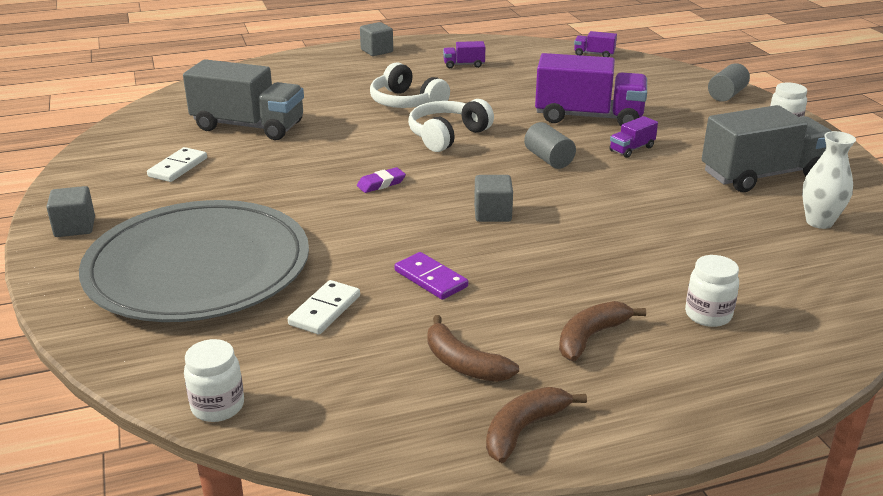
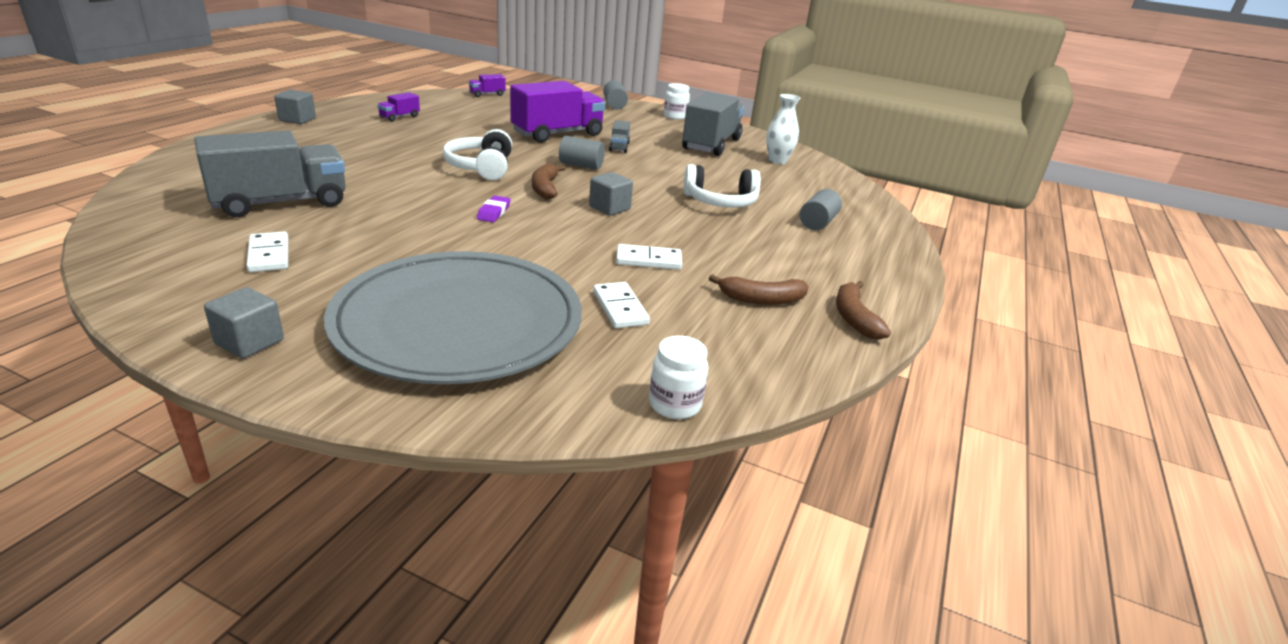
camera: 50 degrees left, 0 degrees up
white headphones [370,62,450,108] -> white headphones moved to [684,164,761,208]
purple domino [395,252,468,300] -> white domino [616,244,682,270]
brown banana [559,301,646,361] -> brown banana moved to [532,163,566,199]
purple truck [609,116,658,158] -> grey truck [609,120,630,153]
white jar [685,255,739,327] -> grey cylinder [800,189,842,230]

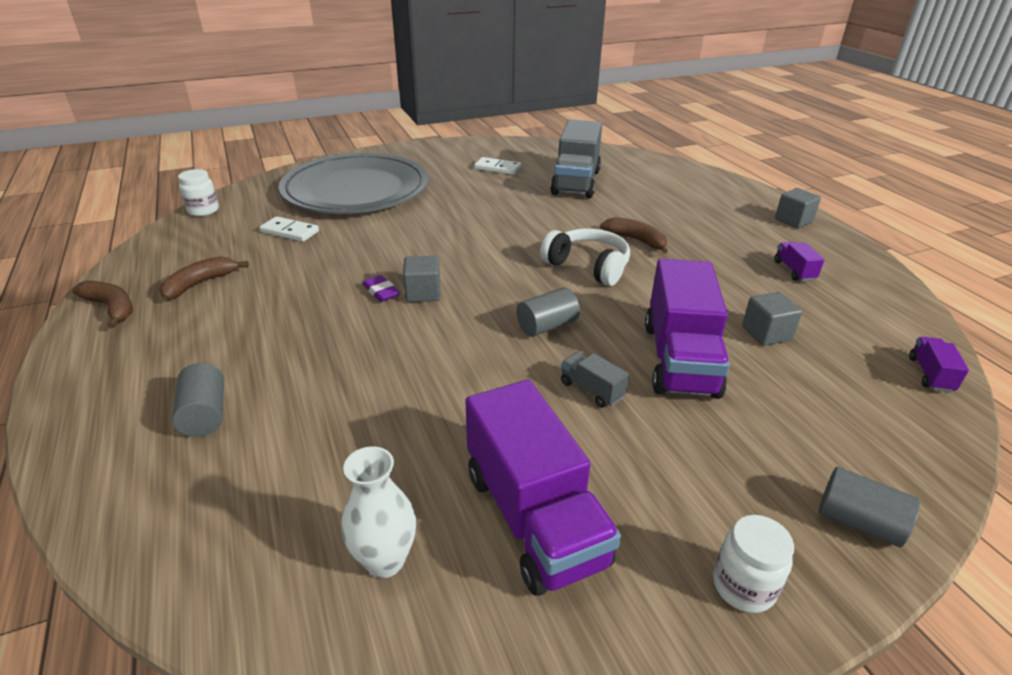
camera: 135 degrees right, 5 degrees up
grey cube [204,287,284,359] -> grey cube moved to [742,292,802,346]
purple eraser [477,196,510,222] -> purple eraser moved to [363,275,400,302]
brown banana [532,163,566,199] -> brown banana moved to [600,217,668,254]
white domino [616,244,682,270] -> none
grey truck [682,92,744,156] -> purple truck [465,380,621,596]
white headphones [684,164,761,208] -> none

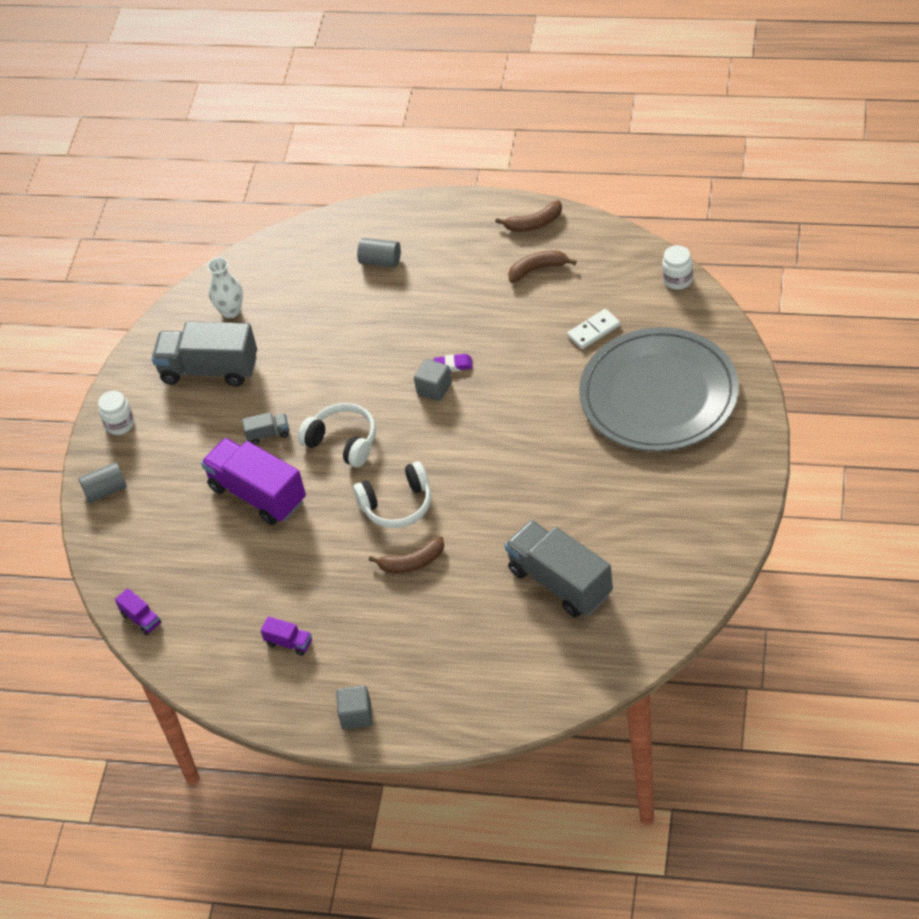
camera: 130 degrees right, 15 degrees up
brown banana [159,256,249,300] -> brown banana turned 90 degrees counterclockwise [508,251,577,283]
purple truck [465,380,621,596] -> grey truck [151,321,257,387]
white domino [474,157,522,175] -> none
grey cylinder [516,287,580,337] -> white headphones [298,403,376,467]
grey cube [742,292,802,346] -> none

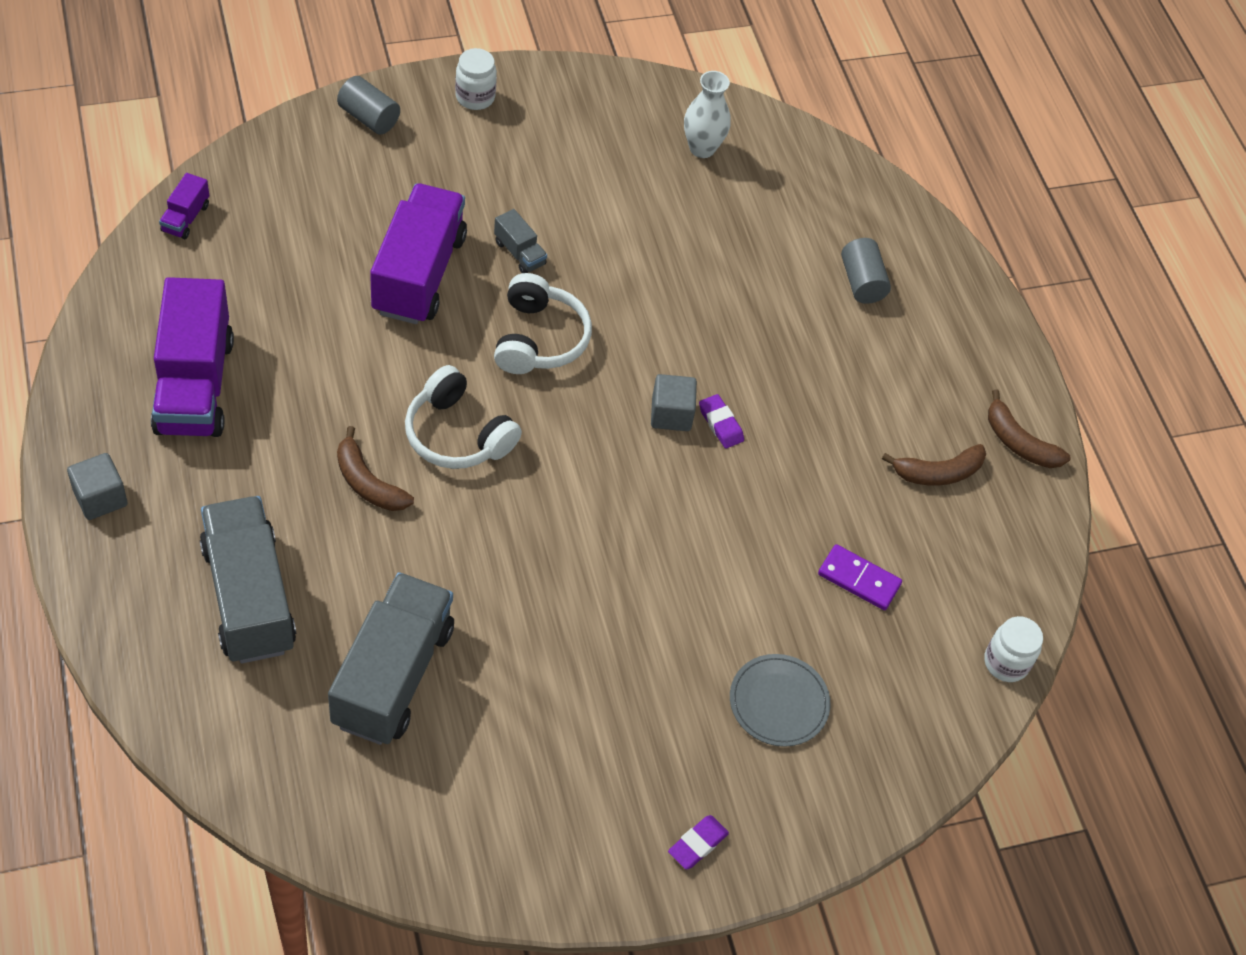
camera: 50 degrees right, 5 degrees up
grey truck [151,321,257,387] -> grey truck moved to [200,496,296,664]
purple truck [261,616,312,656] -> purple truck [151,277,234,437], size x2.30
brown banana [508,251,577,283] -> brown banana turned 120 degrees clockwise [882,444,986,486]
white domino [567,309,620,349] -> purple domino [818,544,902,610]
grey plate [579,327,739,451] -> grey plate [730,654,831,747], size x0.41
none -> purple eraser [668,815,729,870]

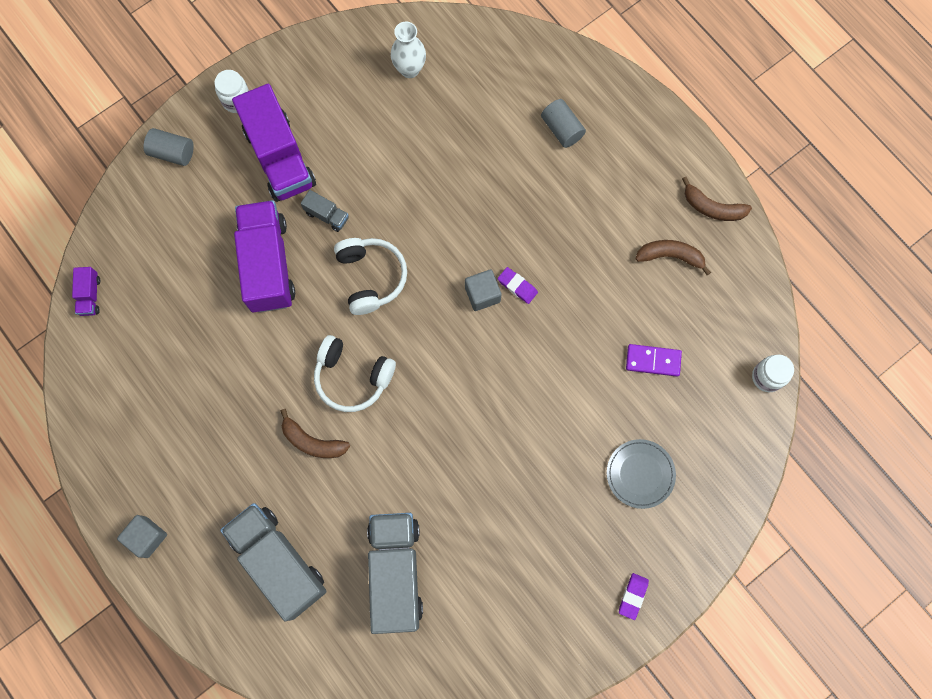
camera: 15 degrees left, 20 degrees up
purple truck [151,277,234,437] -> purple truck moved to [232,84,316,202]
brown banana [882,444,986,486] -> brown banana turned 135 degrees counterclockwise [635,240,711,276]

